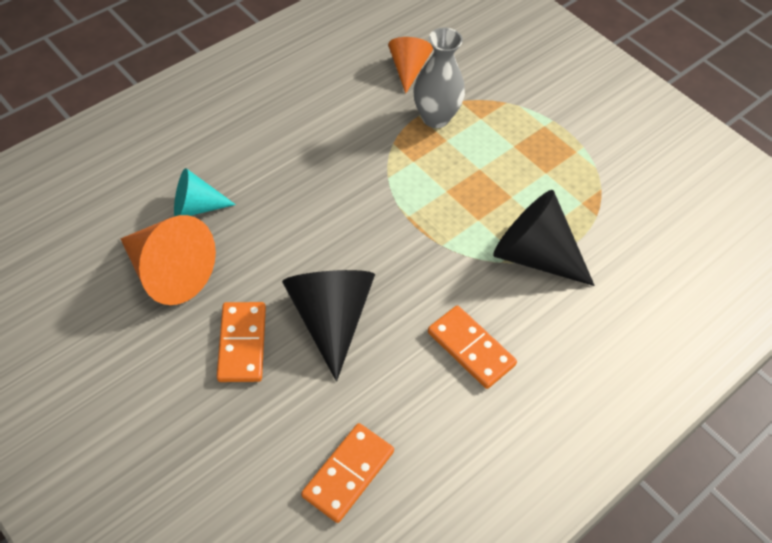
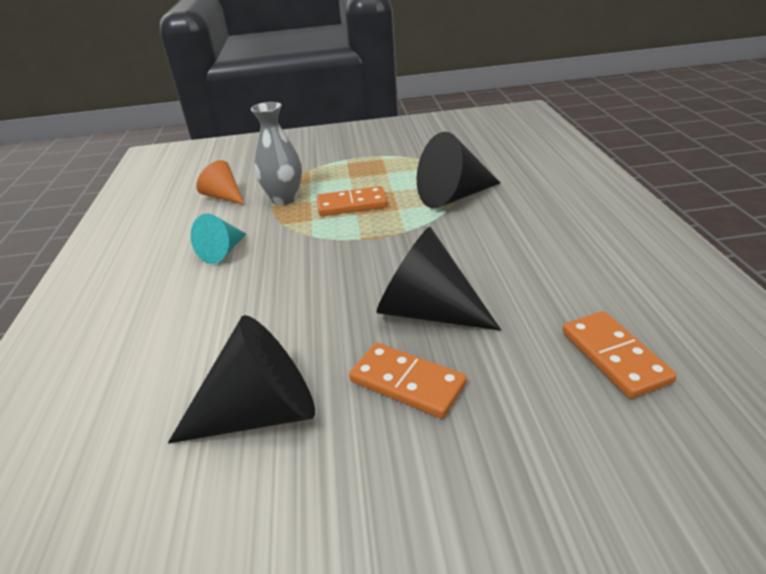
camera: 50 degrees left, 20 degrees down
orange cone [121,215,216,305] -> black cone [168,315,315,444]
turquoise cone [174,168,236,216] -> turquoise cone moved to [191,214,246,264]
orange domino [428,305,517,389] -> orange domino moved to [317,186,387,216]

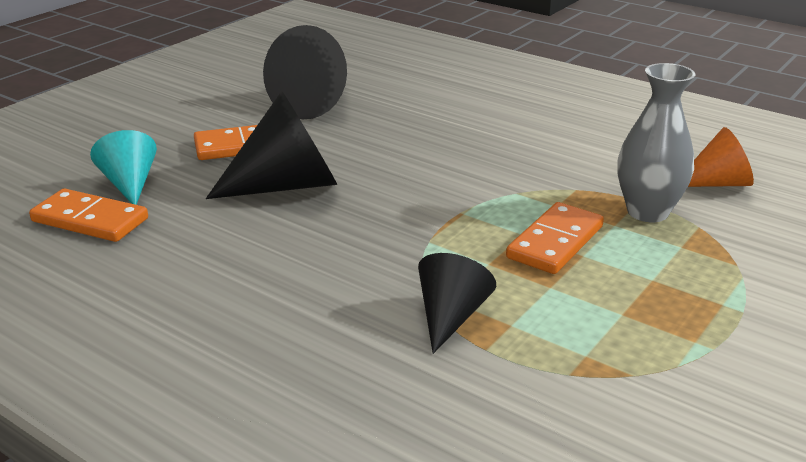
camera: 130 degrees right, 5 degrees down
turquoise cone [191,214,246,264] -> turquoise cone moved to [90,130,157,205]
black cone [417,132,501,208] -> black cone [418,253,496,354], size x0.60

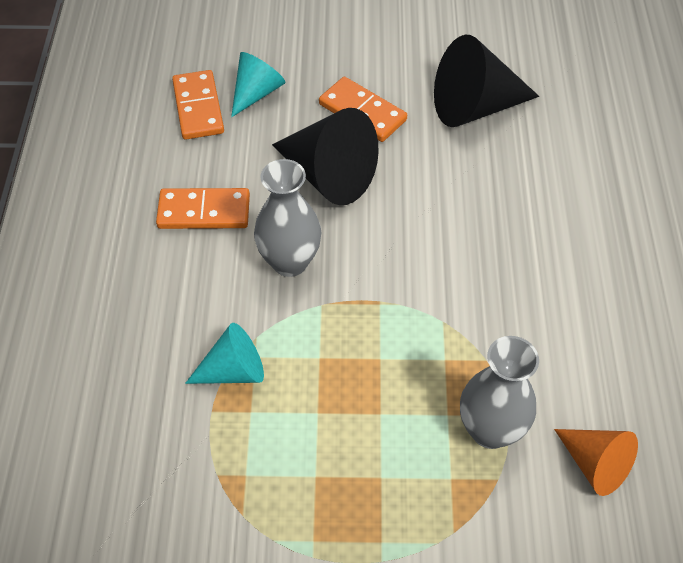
camera: 55 degrees right, 25 degrees up
black cone [418,253,496,354] -> turquoise cone [185,323,264,384]
orange domino [506,202,604,274] -> orange domino moved to [156,188,250,229]
none -> grey vase [254,159,321,277]

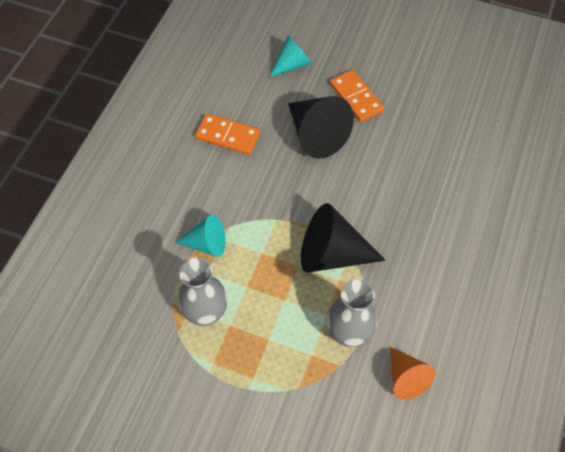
camera: 20 degrees right, 5 degrees up
orange domino [172,70,224,140] -> none
grey vase [254,159,321,277] -> grey vase moved to [178,258,228,326]
black cone [434,35,539,127] -> black cone moved to [301,203,386,273]

